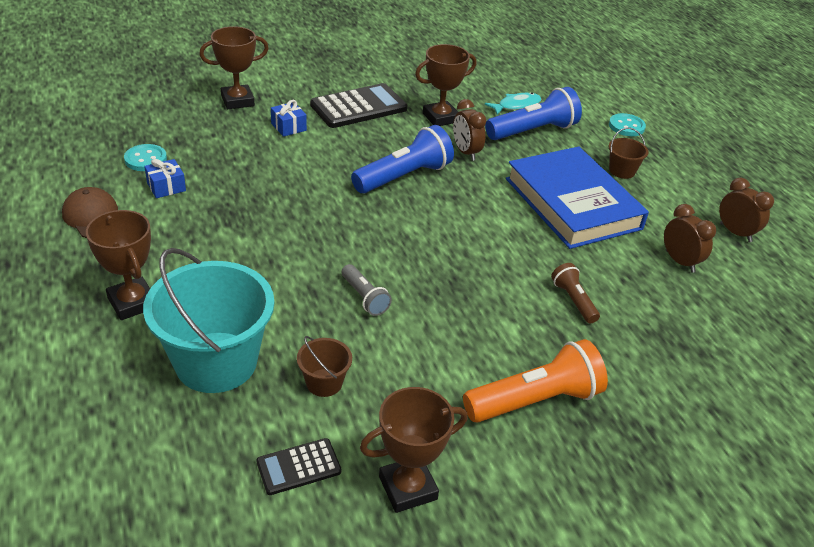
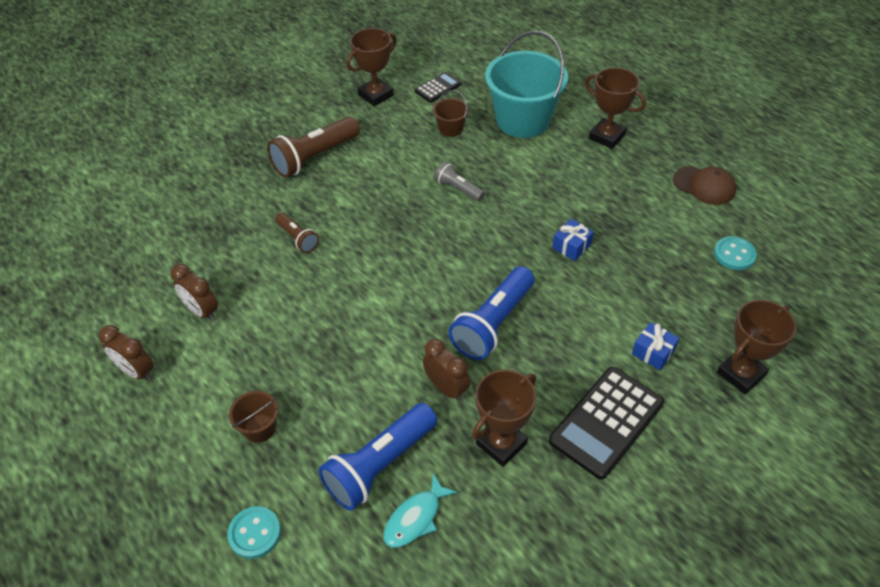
camera: 165 degrees right, 10 degrees up
blue gift [144,159,186,198] -> blue gift moved to [552,219,594,261]
orange flashlight [463,339,608,423] -> brown flashlight [267,117,360,178]
blue book [506,146,649,249] -> none

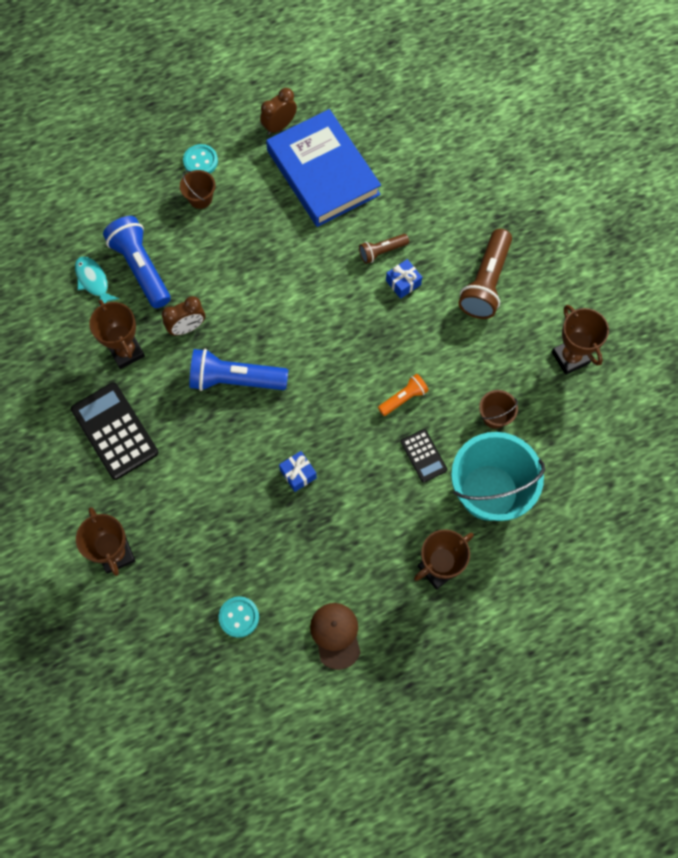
camera: 105 degrees right, 20 degrees up
brown clock [171,264,218,321] -> blue book [266,109,381,227]
turquoise button [227,506,281,559] -> turquoise button moved to [183,144,218,174]
brown flashlight [267,117,360,178] -> brown flashlight turned 135 degrees counterclockwise [458,229,512,319]
black calculator [415,72,462,103] -> black calculator moved to [401,429,447,483]
grey flashlight [434,162,485,201] -> orange flashlight [378,374,429,416]
blue flashlight [448,266,535,360] -> blue flashlight turned 45 degrees counterclockwise [189,349,288,391]
blue gift [632,322,679,370] -> blue gift moved to [386,259,422,299]
brown cap [673,166,736,205] -> brown cap turned 120 degrees clockwise [310,603,361,670]

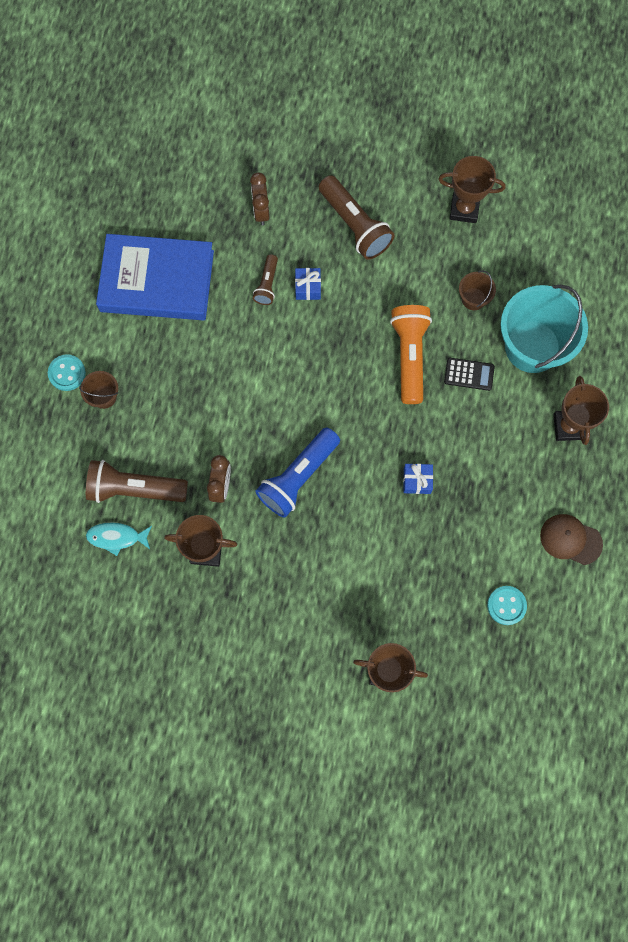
camera: 55 degrees left, 5 degrees up
black calculator [71,383,158,480] -> none
blue flashlight [103,216,171,308] -> brown flashlight [86,460,188,503]
brown clock [260,88,297,135] -> brown clock moved to [250,172,270,225]
orange flashlight [378,374,429,416] -> orange flashlight [390,305,432,404], size x1.86

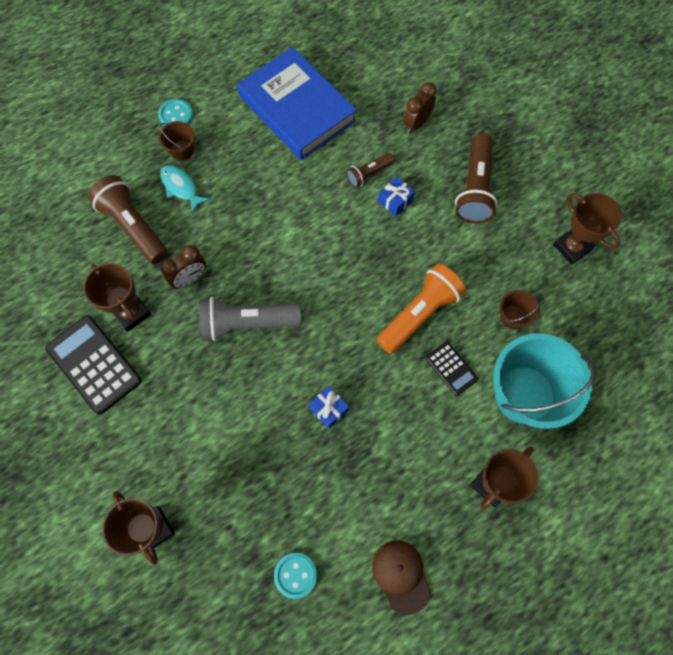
camera: 45 degrees right, 5 degrees down
turquoise fish [86,522,152,556] -> turquoise fish moved to [160,165,210,213]
blue flashlight [255,428,340,518] -> grey flashlight [199,297,301,341]
none -> black calculator [45,315,142,415]

